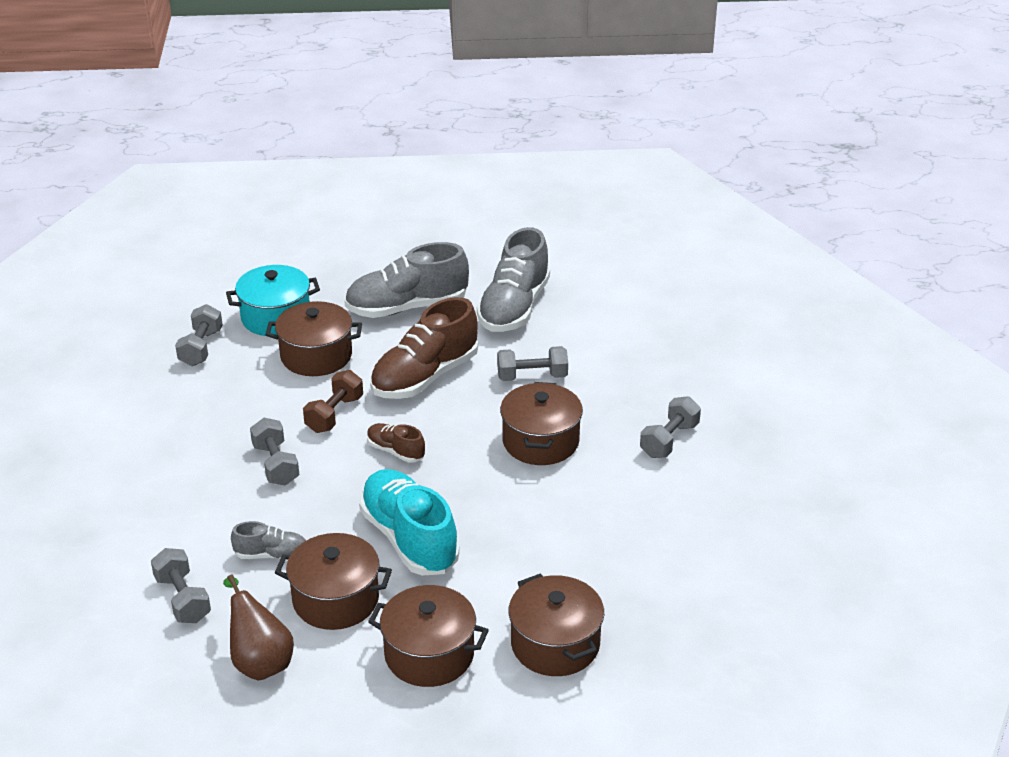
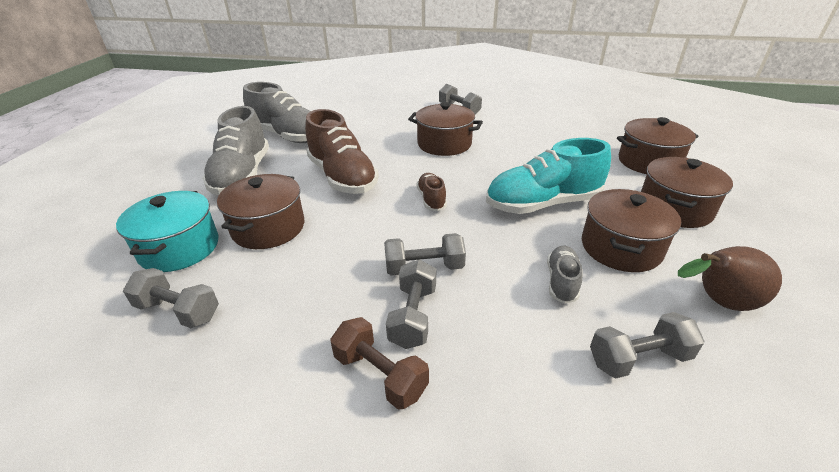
camera: 75 degrees left, 0 degrees up
brown dumbbell [303,370,363,433] -> brown dumbbell moved to [330,317,429,410]
brown shoe [367,423,425,463] -> brown shoe turned 120 degrees clockwise [417,173,447,211]
grey dumbbell [497,346,568,381] -> grey dumbbell moved to [386,260,436,349]

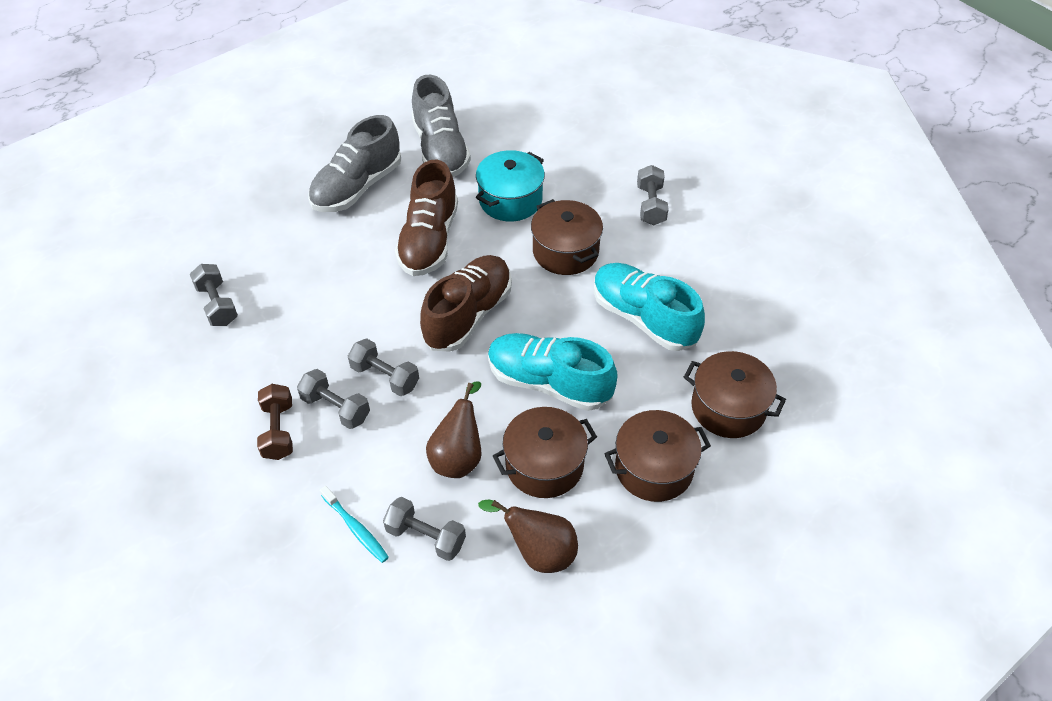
camera: 40 degrees right, 15 degrees up
turquoise pot [116,191,218,272] -> turquoise pot moved to [476,150,545,222]
brown pot [217,174,304,249] -> none
grey dumbbell [386,260,436,349] -> grey dumbbell turned 75 degrees clockwise [297,369,370,429]
brown shoe [417,173,447,211] -> brown shoe [420,255,512,352], size x2.03
grey shoe [547,246,583,304] -> brown pear [426,381,482,478]
none -> turquoise toothbrush [320,486,389,563]
none -> turquoise shoe [594,263,705,351]

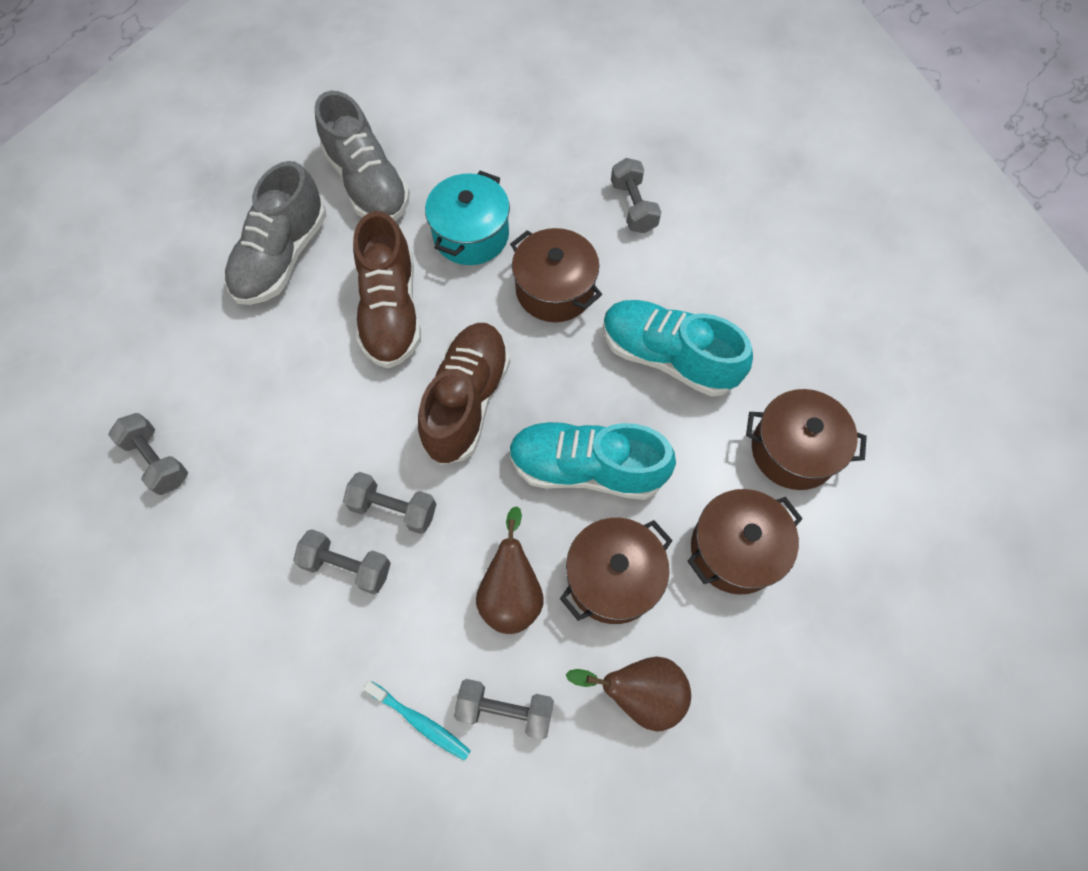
camera: 15 degrees left, 15 degrees up
brown dumbbell [257,384,293,460] -> none

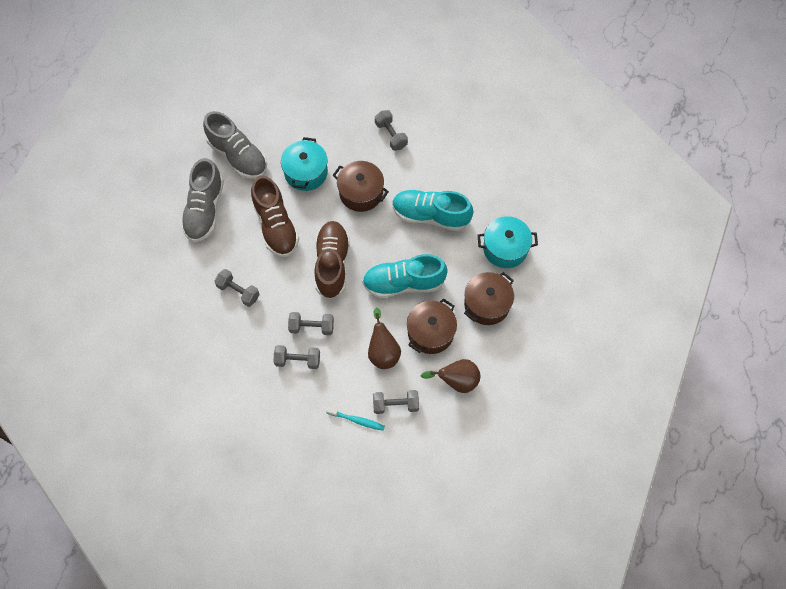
camera: 15 degrees left, 0 degrees up
grey dumbbell [108,413,188,495] -> grey dumbbell moved to [214,269,260,307]
brown pot [746,389,867,490] -> turquoise pot [478,216,538,268]

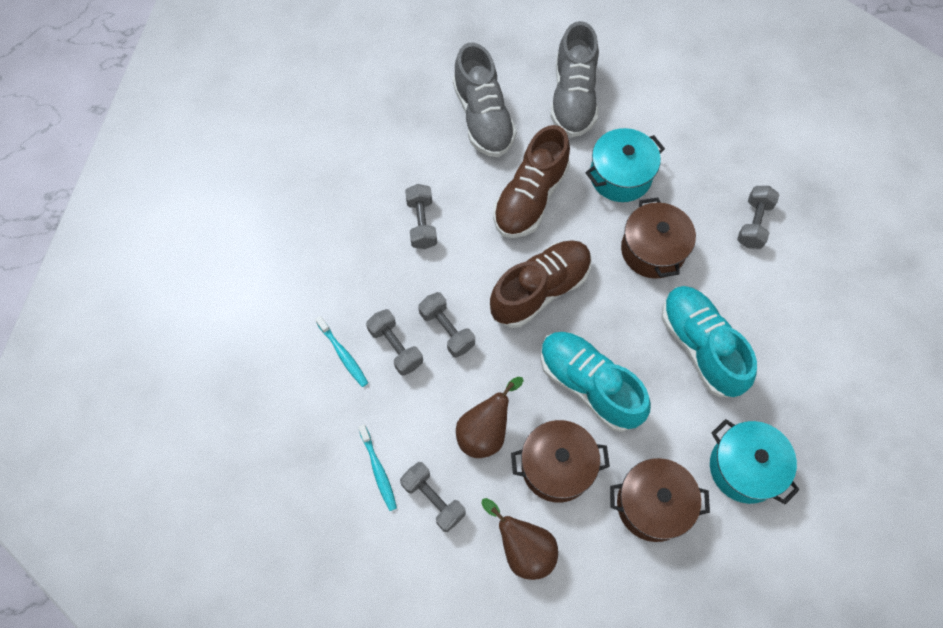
camera: 50 degrees right, 0 degrees up
grey shoe [181,158,224,242] -> grey shoe turned 75 degrees counterclockwise [453,42,517,157]
none -> turquoise toothbrush [315,316,368,387]

